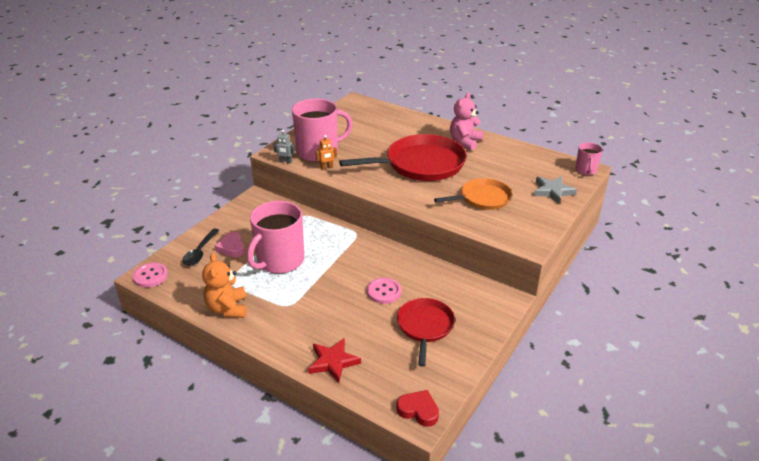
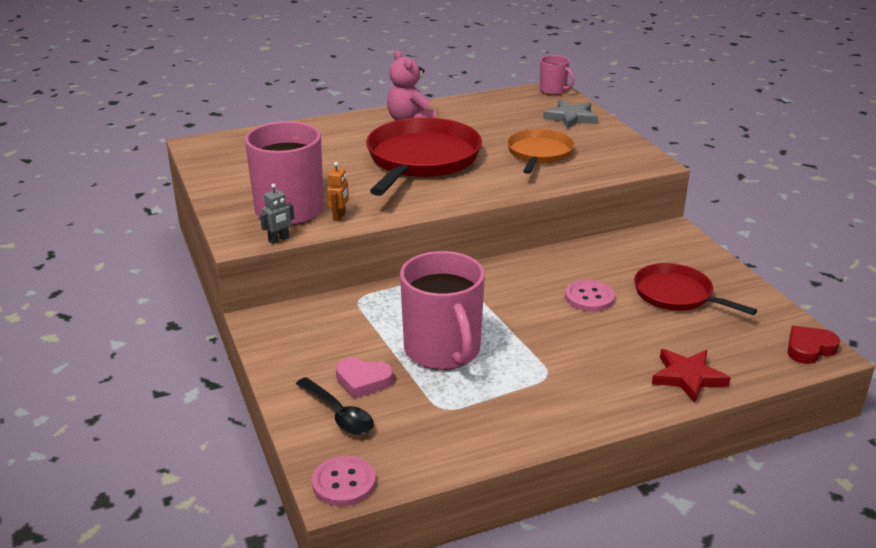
camera: 55 degrees left, 5 degrees down
orange teddy bear [202,253,247,318] -> none

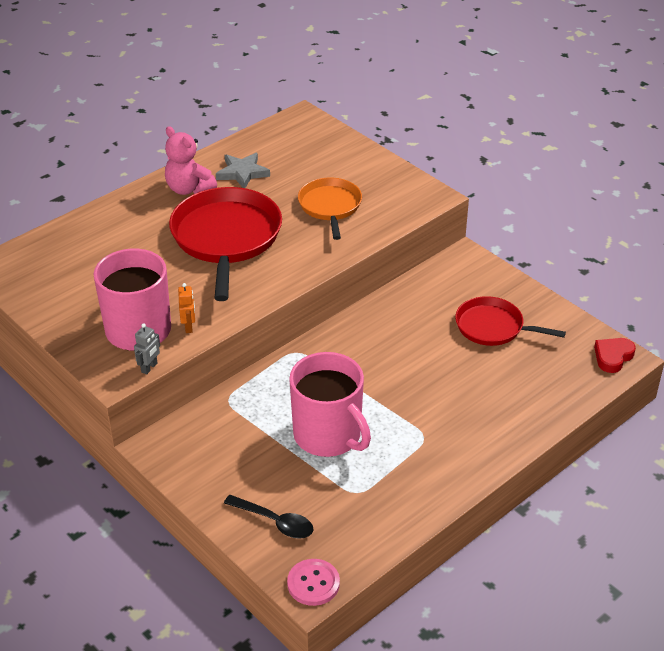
camera: 20 degrees left, 10 degrees up
pink heart [336,357,393,399] -> none
pink mug [540,55,574,95] -> none
grey star [543,100,598,129] -> grey star moved to [216,153,270,188]
pink button [565,280,615,312] -> none
red star [652,349,731,403] -> none

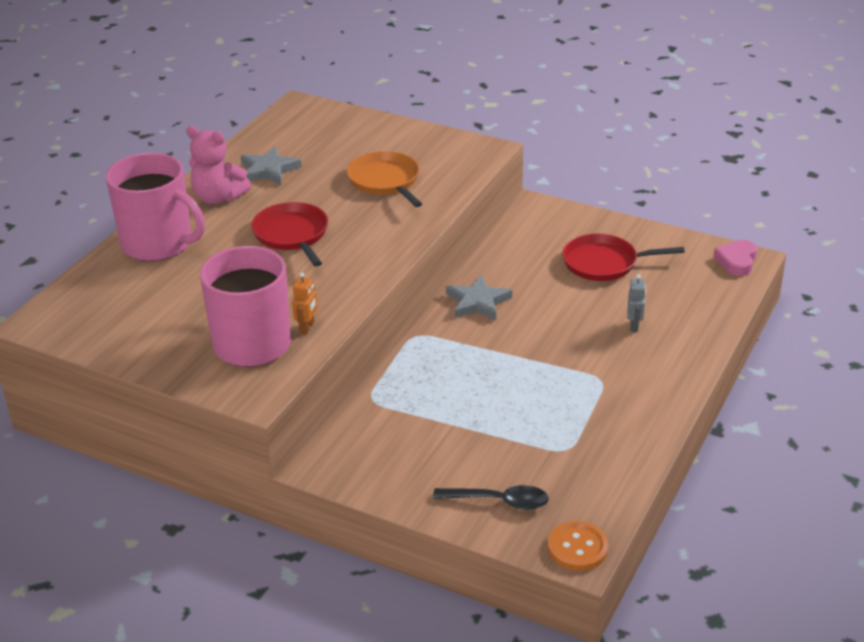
camera: 20 degrees left, 5 degrees down
grey robot [134,323,160,375] -> grey robot moved to [627,274,646,332]
red pan [169,187,282,301] -> red pan [251,202,328,266], size x0.59
orange robot [178,283,195,333] -> orange robot turned 45 degrees clockwise [292,273,318,334]
pink button [287,559,340,606] -> orange button [548,521,608,571]
pink mug [289,352,371,457] -> pink mug moved to [106,153,205,261]
red heart [594,338,636,373] -> pink heart [714,240,757,276]
none -> grey star [446,275,512,320]

